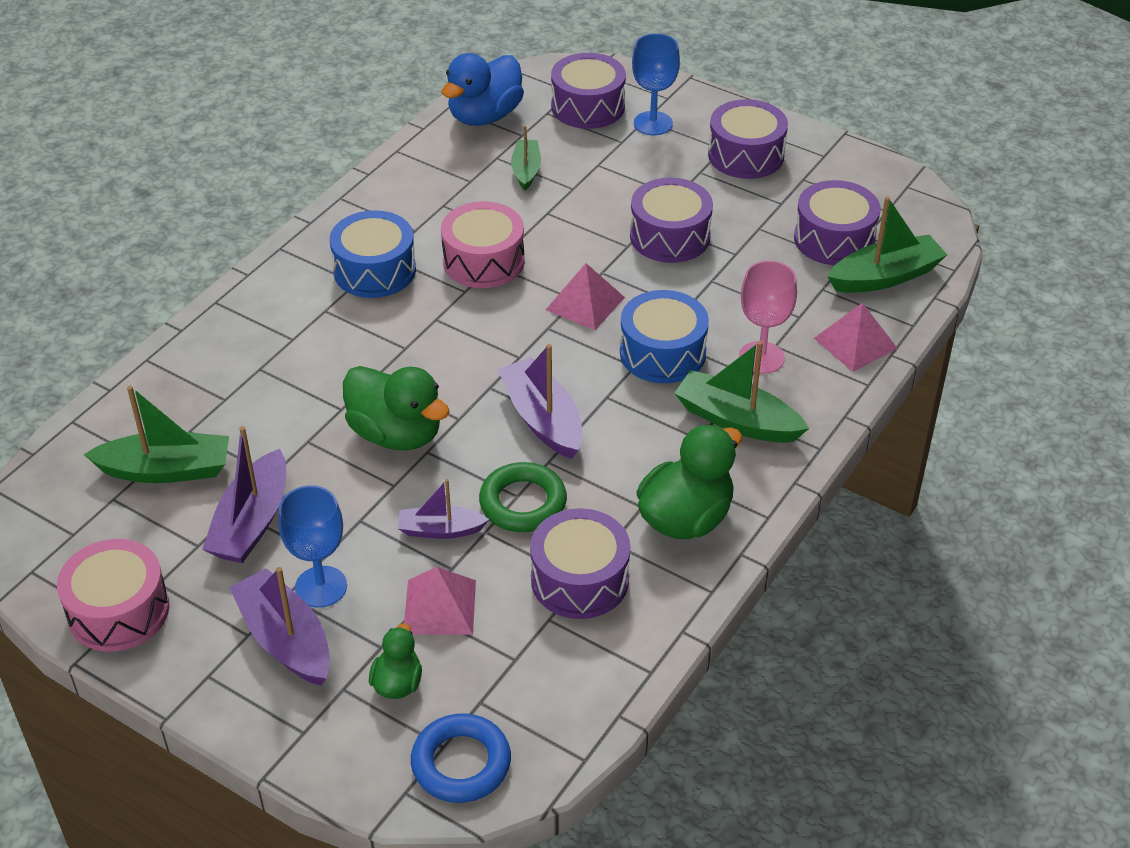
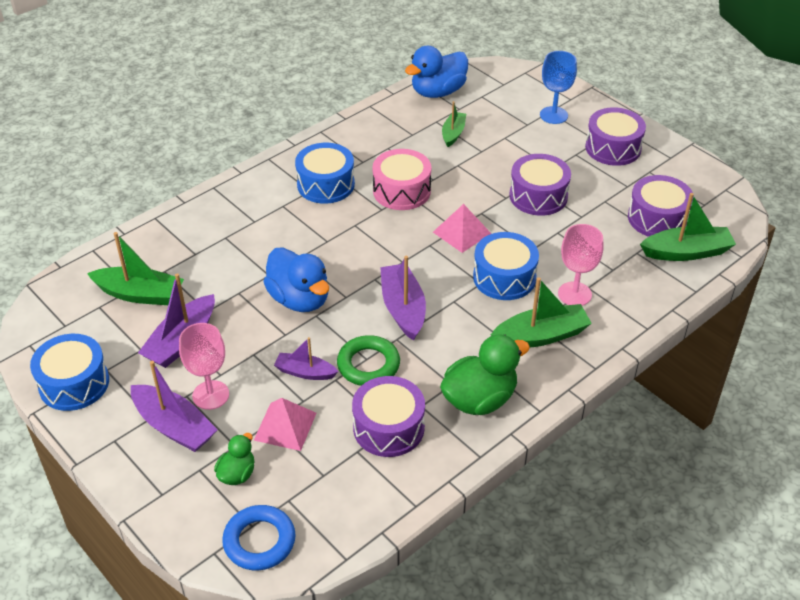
camera: 15 degrees right, 0 degrees up
pink drum [57,539,169,652] -> blue drum [30,334,109,411]
purple boat [229,567,330,686] -> purple boat turned 150 degrees clockwise [131,361,218,452]
blue goblet [278,485,347,608] -> pink goblet [179,323,229,410]
green duck [343,366,450,450] -> blue duck [263,247,329,312]
purple drum [551,53,626,129] -> none
green boat [674,341,809,443] -> green boat turned 120 degrees clockwise [491,277,592,347]
pink pyramid [814,303,898,372] -> none

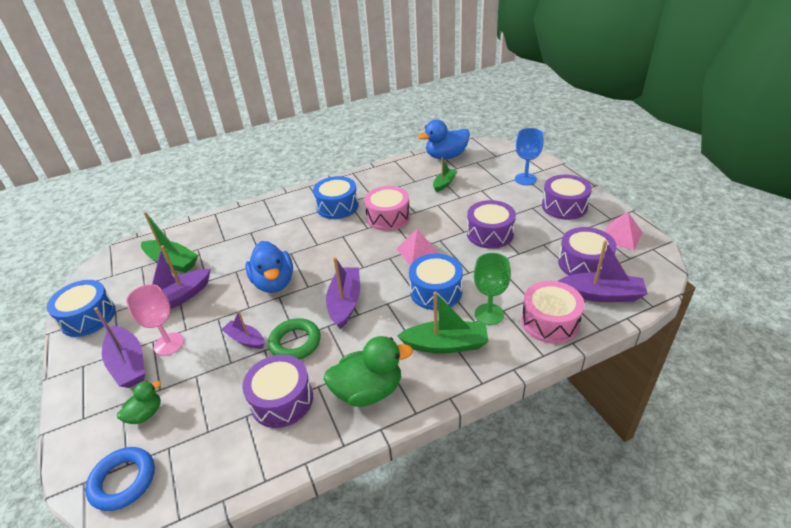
camera: 20 degrees right, 5 degrees down
pink pyramid [254,398,316,451] -> pink pyramid moved to [605,212,642,250]
pink goblet [558,224,604,306] -> green goblet [474,253,511,325]
green boat [640,193,736,261] -> purple boat [558,240,648,302]
none -> pink drum [521,281,584,344]

